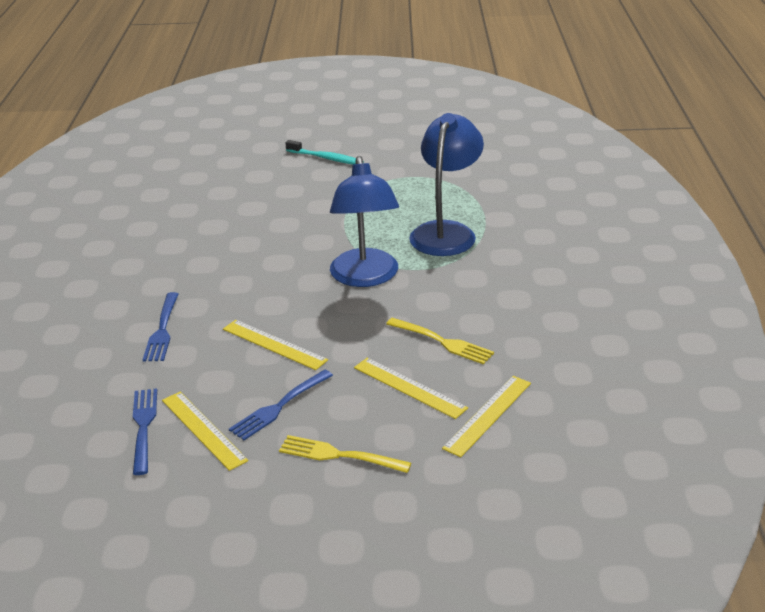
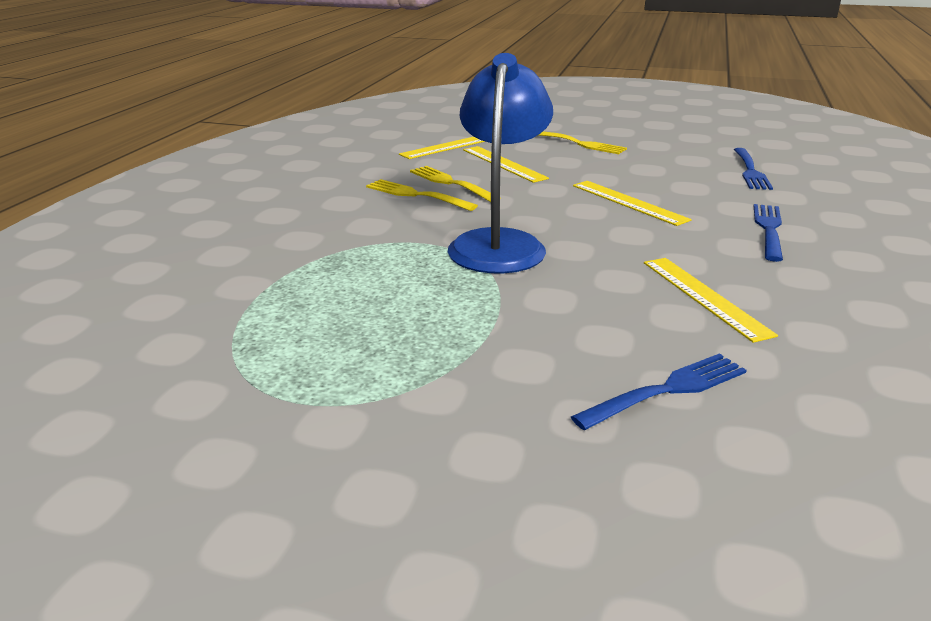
camera: 165 degrees left, 5 degrees down
yellow ruler [162,392,248,471] -> yellow ruler moved to [644,258,778,343]
blue fork [229,369,333,440] -> blue fork moved to [571,353,747,430]
turquoise toothbrush [286,140,364,164] -> none
blue lamp [409,113,484,256] -> none
none -> yellow fork [366,179,478,211]

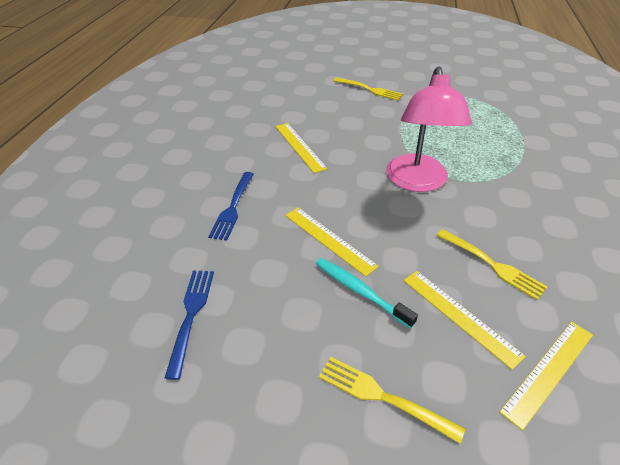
camera: 175 degrees right, 15 degrees up
yellow fork [366,179,478,211] -> yellow fork moved to [333,77,403,101]
blue lamp [448,53,553,274] -> pink lamp [386,67,472,192]
blue fork [571,353,747,430] -> none
none -> turquoise toothbrush [316,258,418,329]

